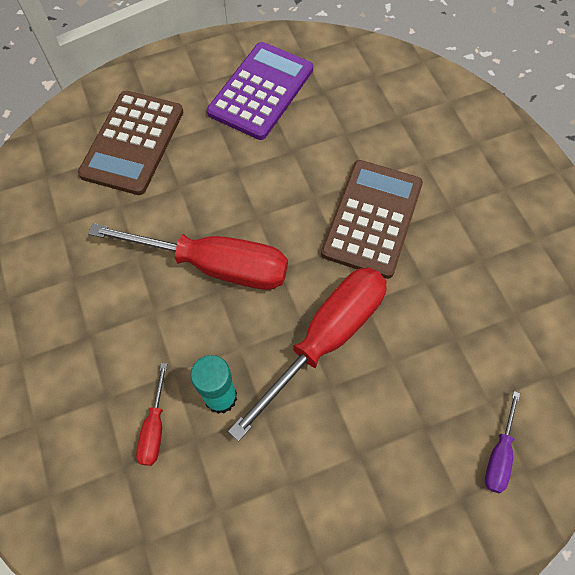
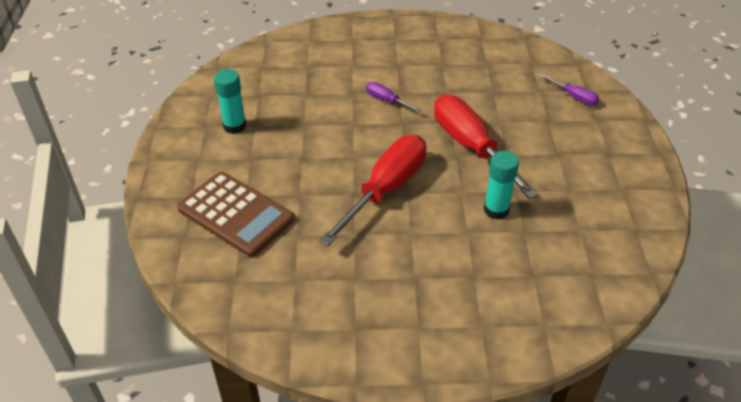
camera: 70 degrees left, 20 degrees down
red screwdriver [136,363,167,466] -> none
purple calculator [207,42,313,140] -> turquoise glue stick [214,69,246,134]
brown calculator [321,160,423,279] -> purple screwdriver [366,82,422,113]

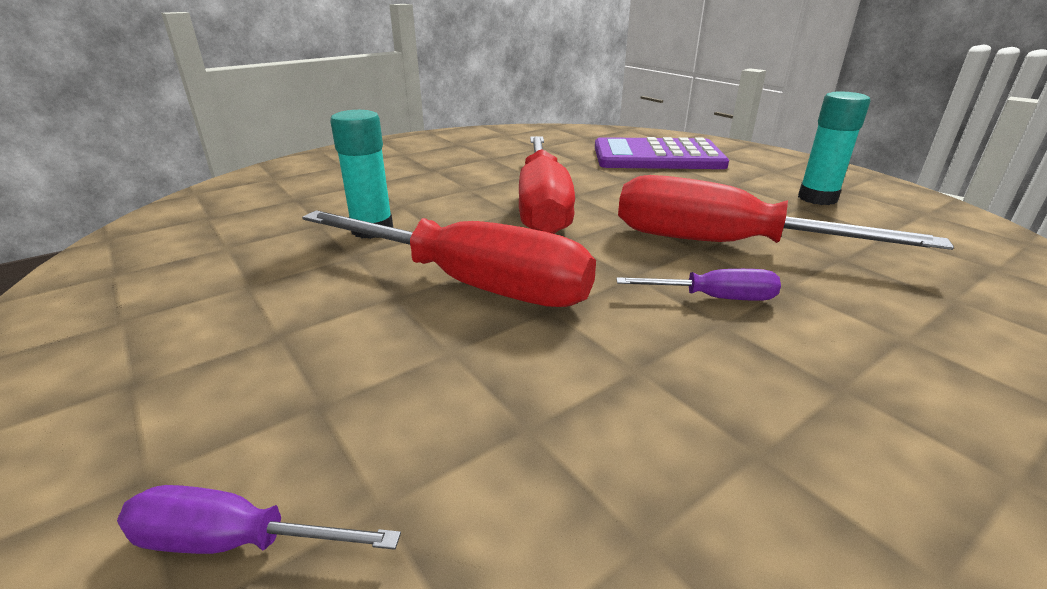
camera: 145 degrees right, 15 degrees down
brown calculator [177,172,295,257] -> purple calculator [595,137,729,169]
none -> red screwdriver [618,175,954,250]

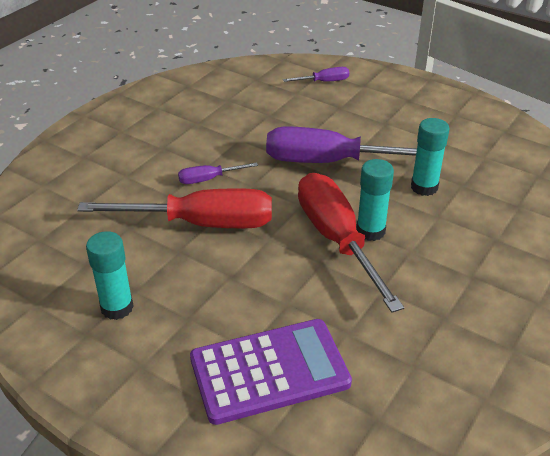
camera: 160 degrees right, 10 degrees up
red screwdriver [302,210,596,307] -> purple screwdriver [266,126,417,163]
none -> turquoise glue stick [356,159,394,241]

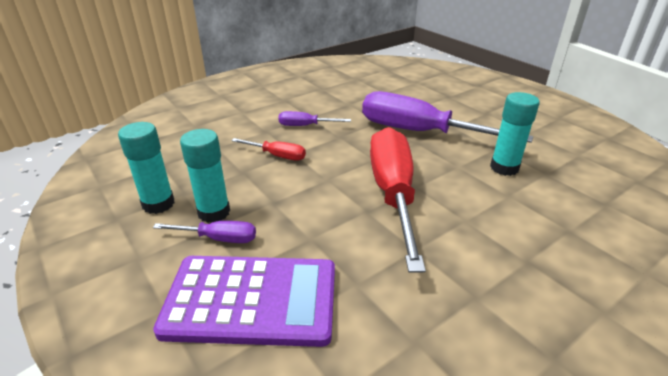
camera: 20 degrees right, 5 degrees down
red screwdriver [77,189,272,228] -> red screwdriver [231,138,306,161], size x0.45
purple screwdriver [283,67,349,82] -> purple screwdriver moved to [153,221,256,243]
turquoise glue stick [356,159,394,241] -> turquoise glue stick moved to [180,129,230,223]

